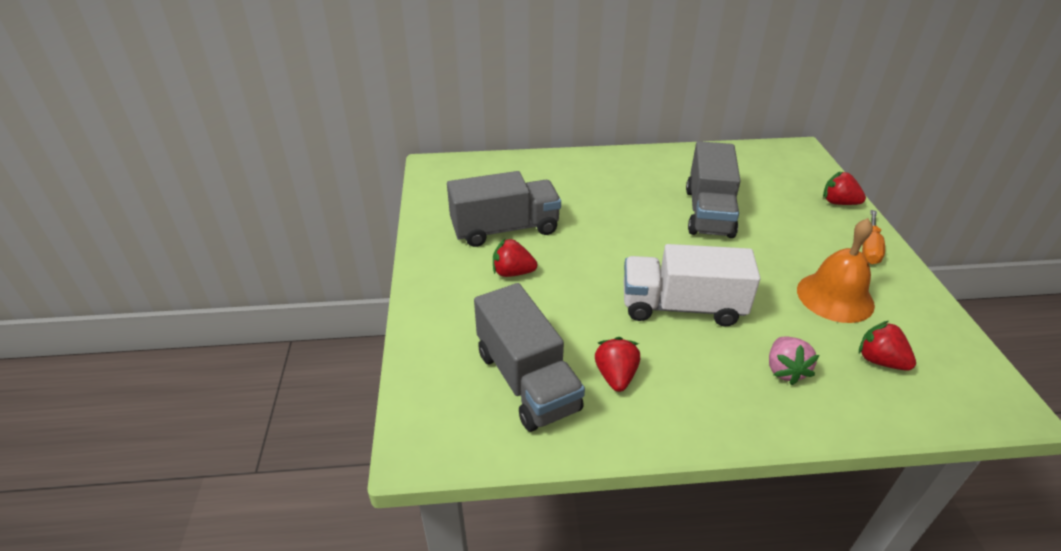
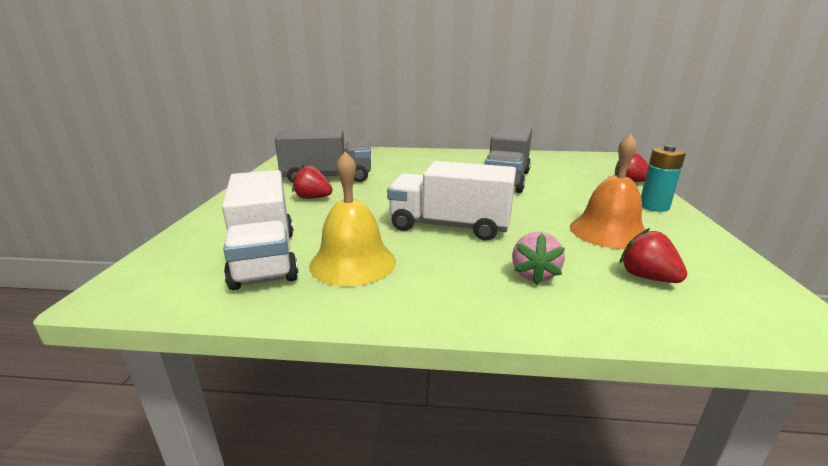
camera: 10 degrees right, 15 degrees down
grey truck [474,283,585,432] -> white truck [222,170,299,290]
red strawberry [595,337,640,392] -> yellow bell [309,151,396,286]
orange screwdriver [862,210,885,264] -> turquoise battery [641,145,686,212]

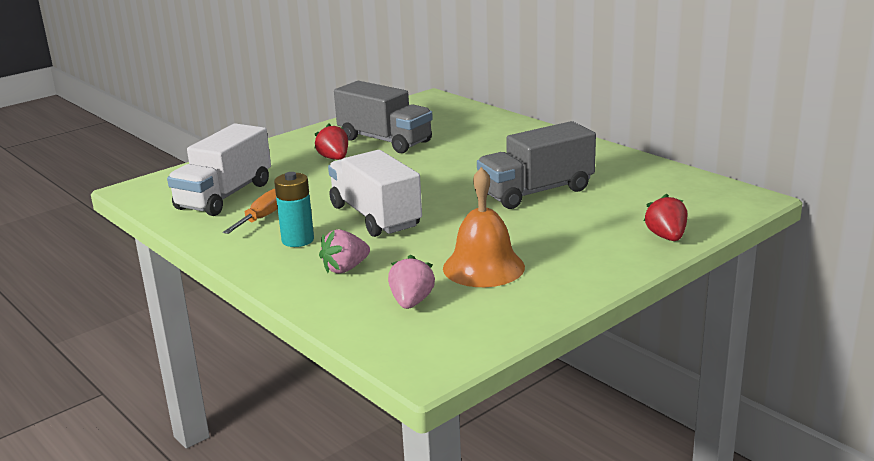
camera: 45 degrees right, 0 degrees up
yellow bell [309,151,396,286] -> orange screwdriver [223,189,278,234]
red strawberry [620,228,687,283] -> pink strawberry [388,255,435,309]
turquoise battery [641,145,686,212] -> turquoise battery moved to [274,172,314,247]

